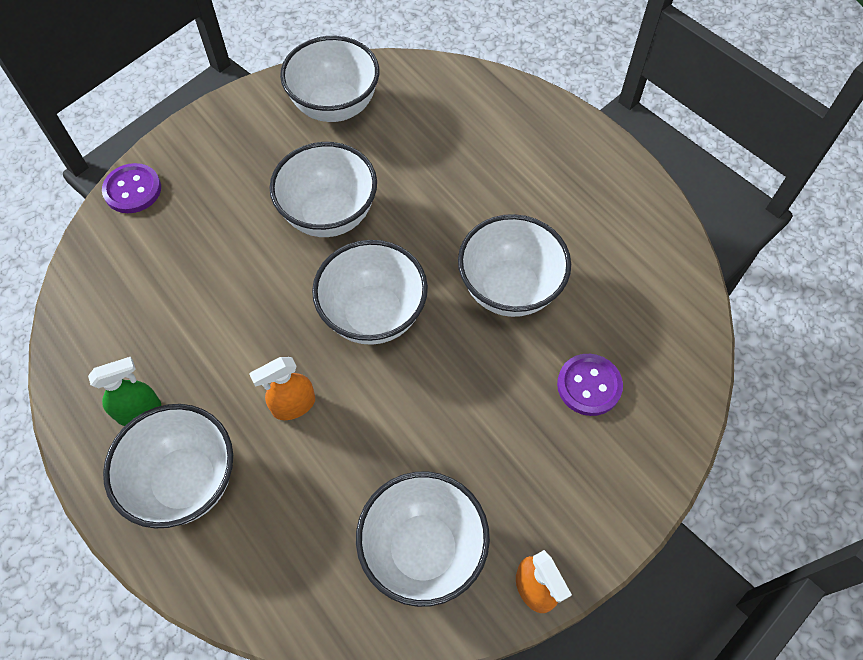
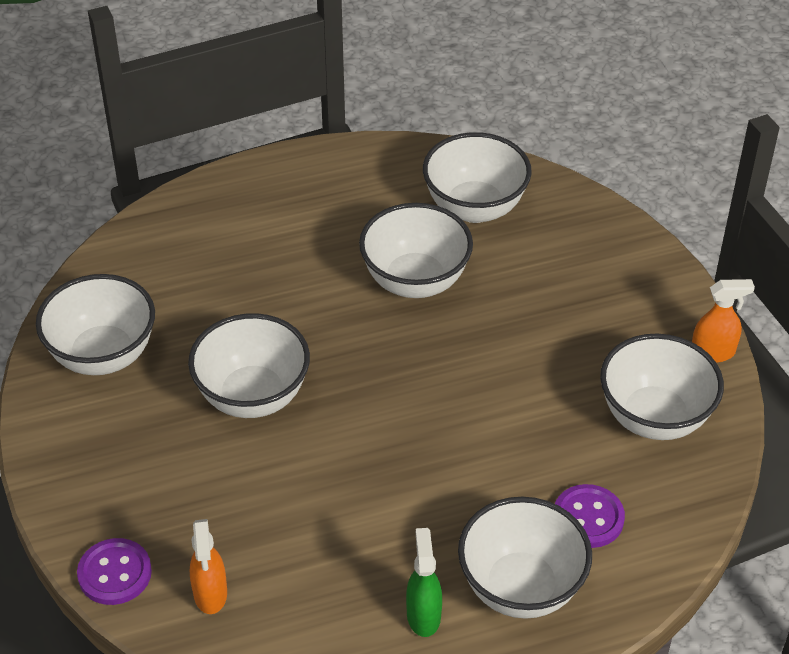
camera: 70 degrees left, 15 degrees down
orange spray bottle [250,357,315,420] -> orange spray bottle moved to [190,519,227,614]
white bowl [312,240,428,345] -> white bowl moved to [423,132,532,223]
purple button [557,354,623,416] -> purple button moved to [555,484,625,548]

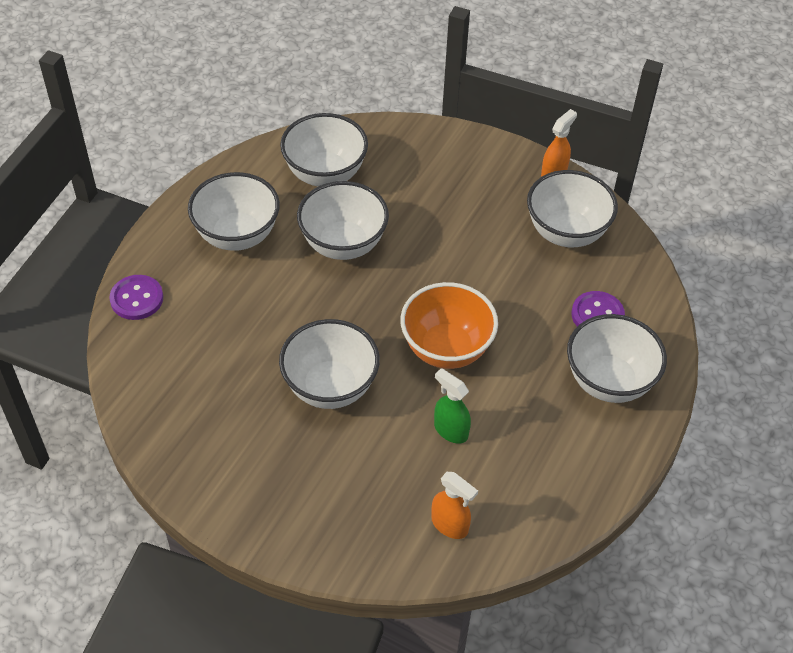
camera: 45 degrees left, 5 degrees up
white bowl [36,274,155,375] -> white bowl moved to [188,172,280,251]
purple button [77,538,152,605] -> purple button moved to [109,275,163,320]
green spray bottle [406,528,442,637] -> green spray bottle moved to [434,368,471,444]
none -> orange bowl [400,282,498,369]

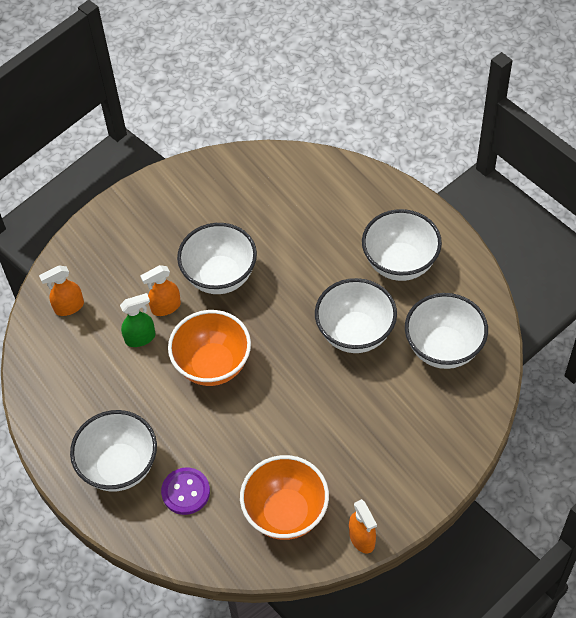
camera: 120 degrees right, 5 degrees up
purple button [109,275,163,320] -> none
white bowl [527,170,618,247] -> orange bowl [240,455,329,540]
none -> orange spray bottle [140,265,181,316]

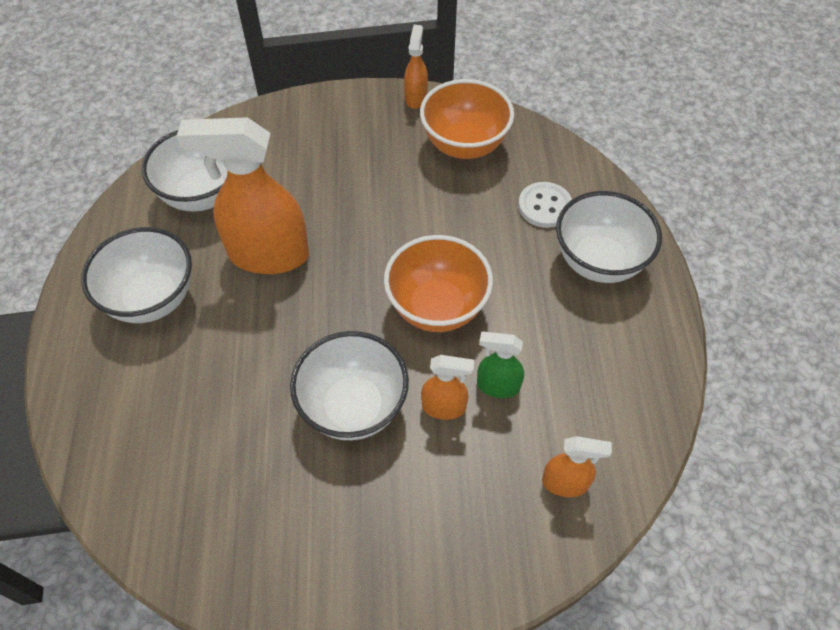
camera: 150 degrees left, 0 degrees up
purple button [161,467,210,515] -> white button [518,182,572,228]
white bowl [315,278,397,353] -> orange spray bottle [177,117,309,274]

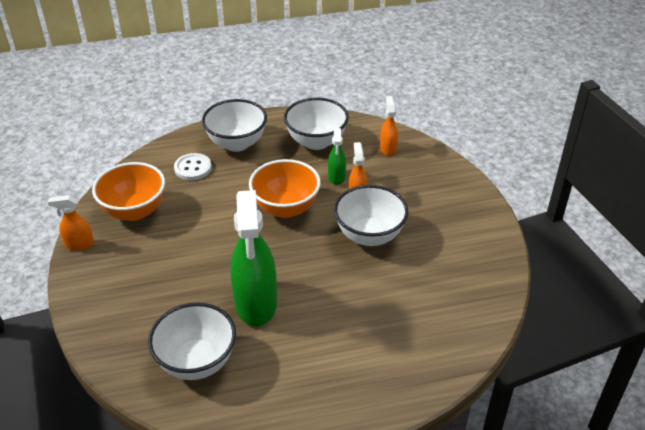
camera: 100 degrees left, 15 degrees down
white bowl [81,227,192,323] -> white bowl moved to [284,98,349,150]
orange spray bottle [177,117,309,274] -> green spray bottle [230,190,277,326]

